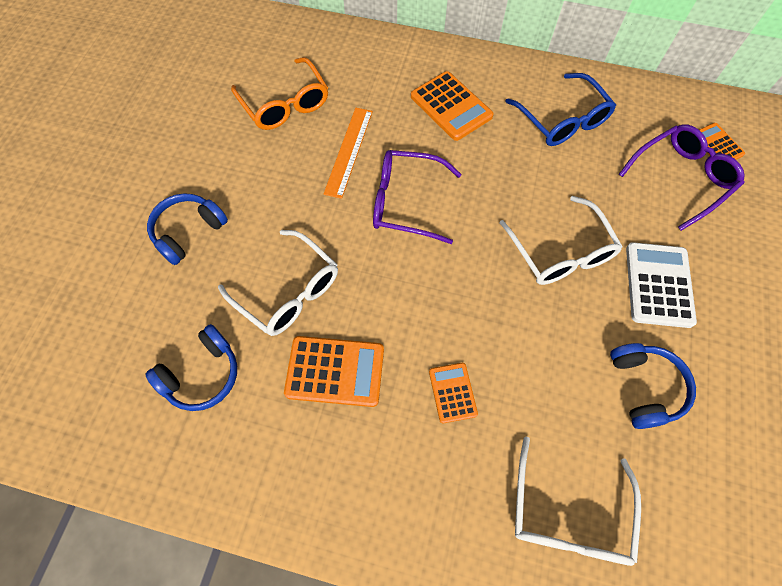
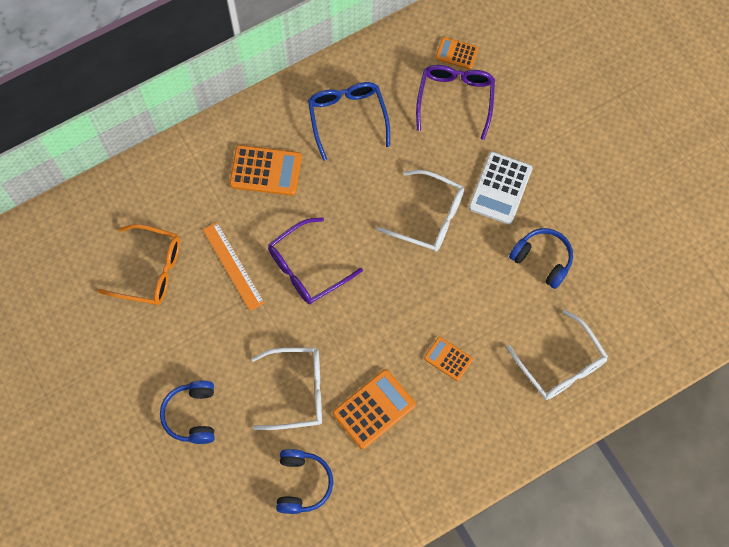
camera: 45 degrees left, 5 degrees up
blue glasses [505,73,616,146] -> blue glasses turned 120 degrees counterclockwise [308,82,390,161]
white calculator [626,242,697,328] -> white calculator turned 120 degrees counterclockwise [469,152,532,224]

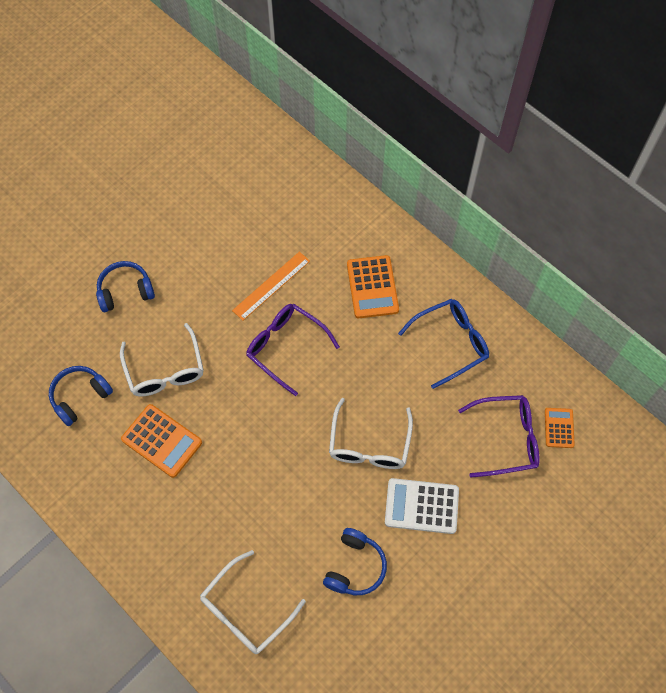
camera: 75 degrees right, 5 degrees down
orange glasses [98,224,180,305] -> none
blue headphones [276,449,333,514] -> blue headphones turned 150 degrees clockwise [49,366,113,426]
orange calculator [424,337,473,381] -> none

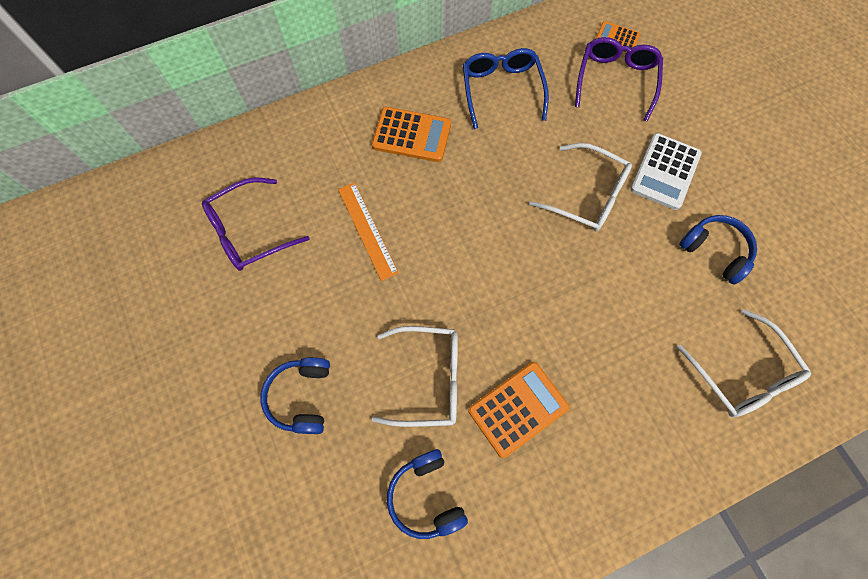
camera: 70 degrees left, 5 degrees up
purple glasses [246,304,340,396] -> purple glasses moved to [202,177,310,271]

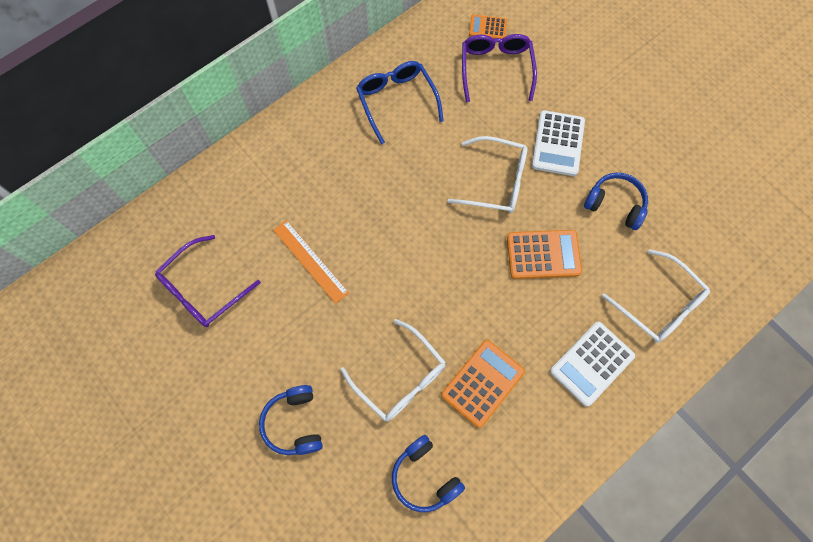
camera: 15 degrees left, 0 degrees up
orange calculator [372,107,451,162] -> orange calculator moved to [507,230,582,279]
white glasses [372,326,458,427] -> white glasses turned 60 degrees clockwise [340,319,446,421]
none -> white calculator [550,322,635,407]

